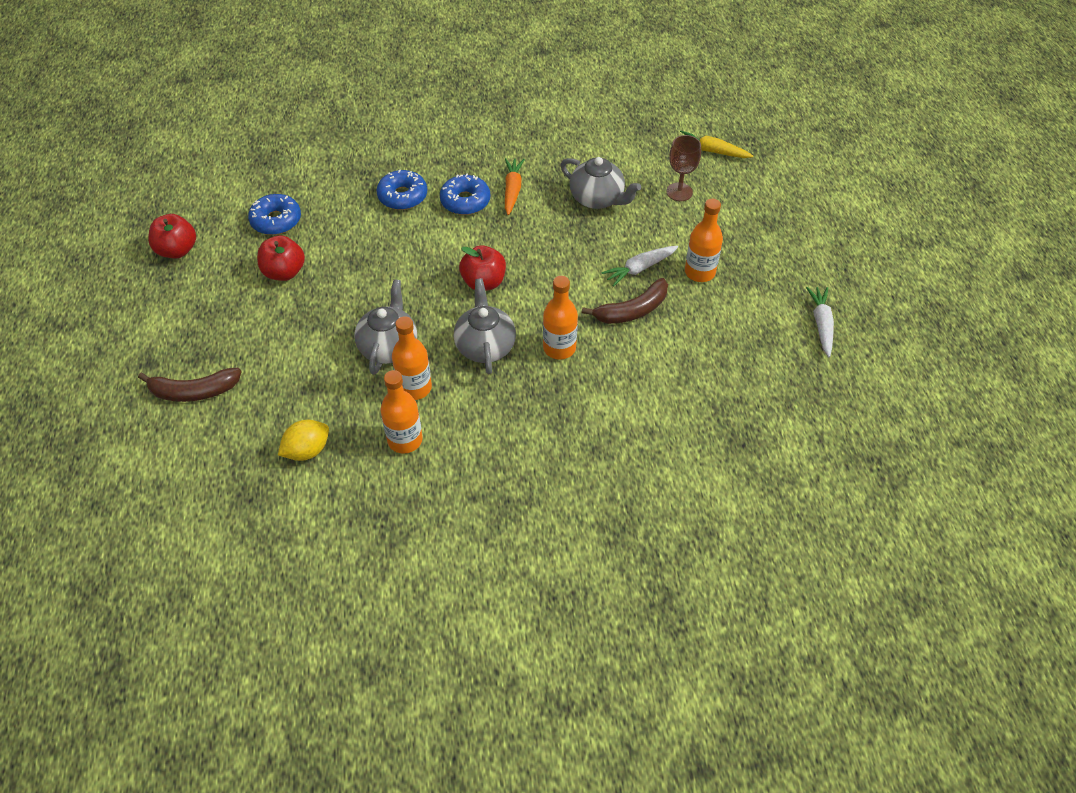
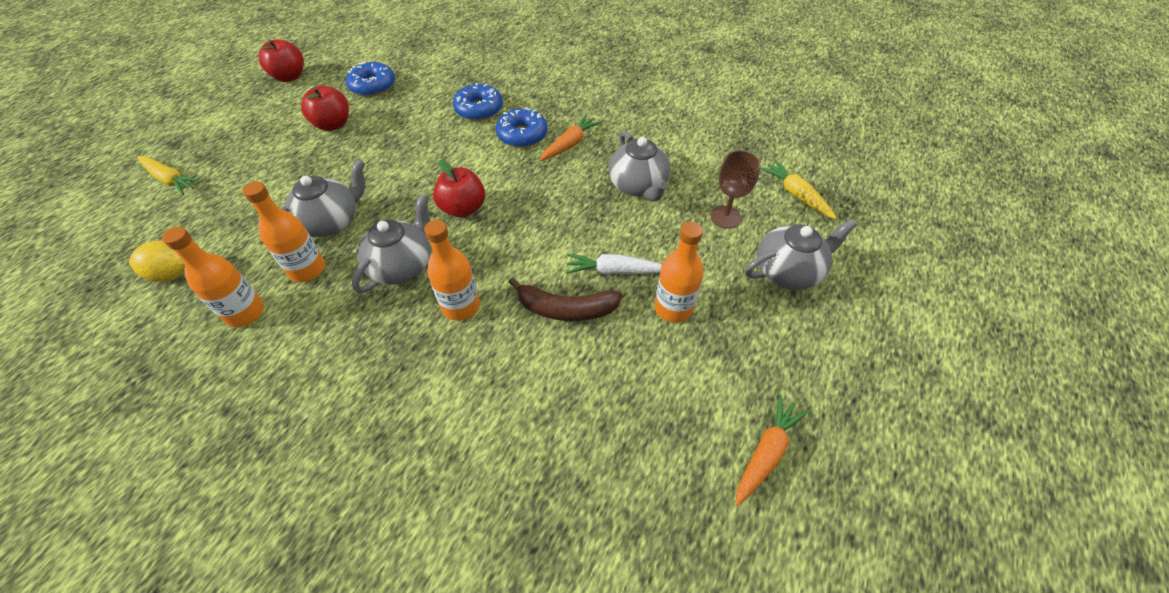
camera: 35 degrees right, 0 degrees up
brown banana [138,368,242,402] -> yellow carrot [137,156,203,195]
white carrot [806,287,834,357] -> orange carrot [735,394,809,506]
none -> grey teapot [745,219,857,290]

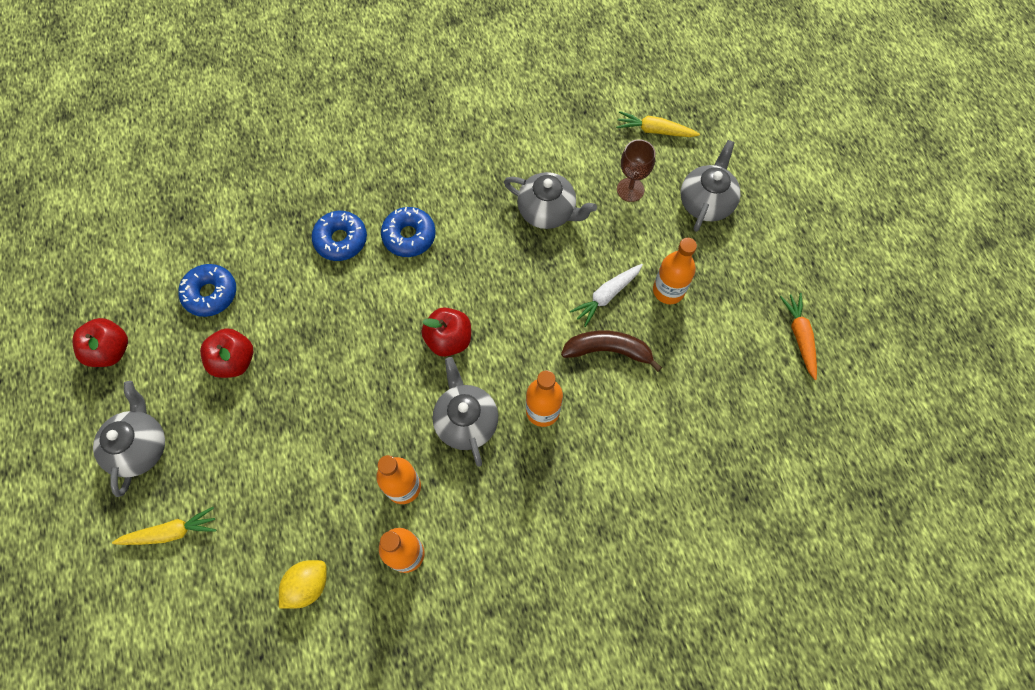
camera: 45 degrees left, 15 degrees up
grey teapot [280,159,365,237] -> grey teapot moved to [93,381,165,497]
brown banana [508,277,622,321] -> brown banana turned 135 degrees counterclockwise [561,330,662,372]
orange carrot [539,114,602,161] -> none

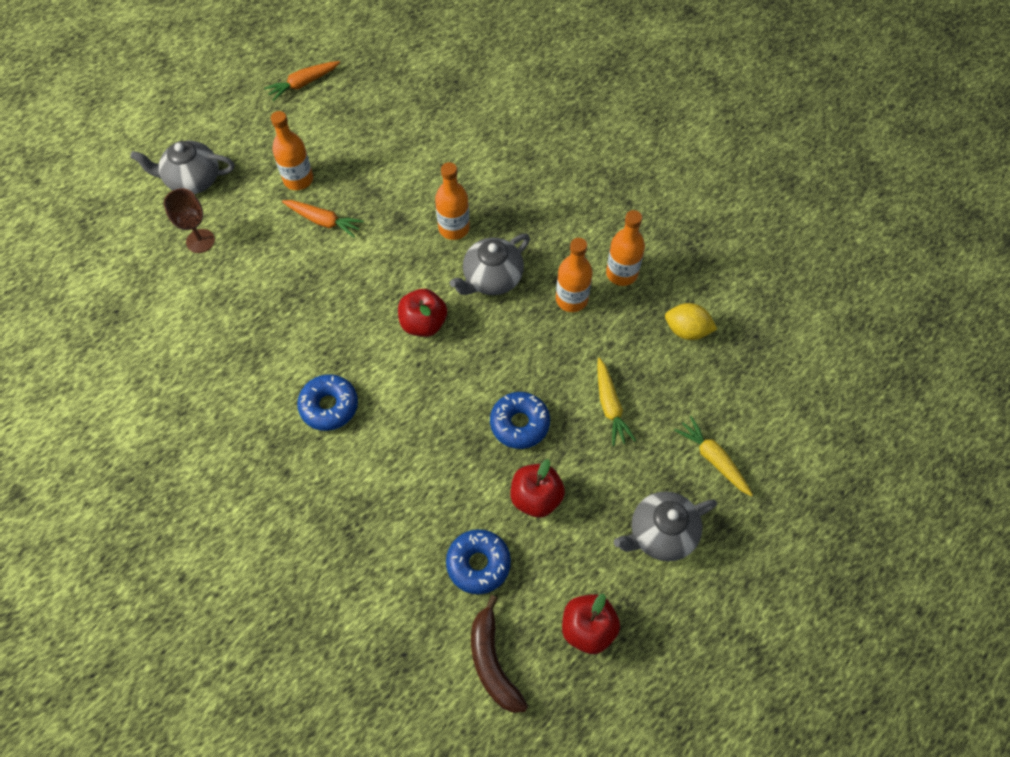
camera: 115 degrees left, 5 degrees down
blue donut [311,211,367,261] -> blue donut moved to [490,392,550,449]
grey teapot [504,172,597,229] -> none
brown banana [561,330,662,372] -> brown banana moved to [471,595,528,713]
white carrot [570,264,643,327] -> orange carrot [282,200,364,237]
yellow carrot [616,111,700,137] -> yellow carrot moved to [597,358,636,446]

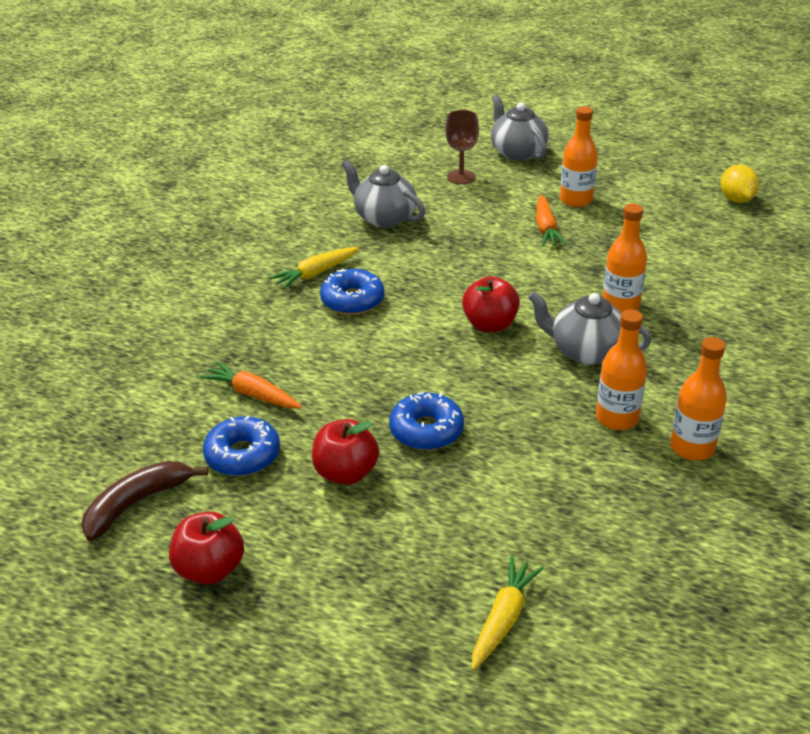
camera: 65 degrees right, 25 degrees down
orange carrot [264,61,340,101] -> orange carrot moved to [200,362,302,408]
yellow carrot [597,358,636,446] -> yellow carrot moved to [269,247,359,290]
grey teapot [614,491,717,561] -> grey teapot moved to [342,160,425,228]
yellow lemon [665,303,717,340] -> yellow lemon moved to [720,165,759,203]

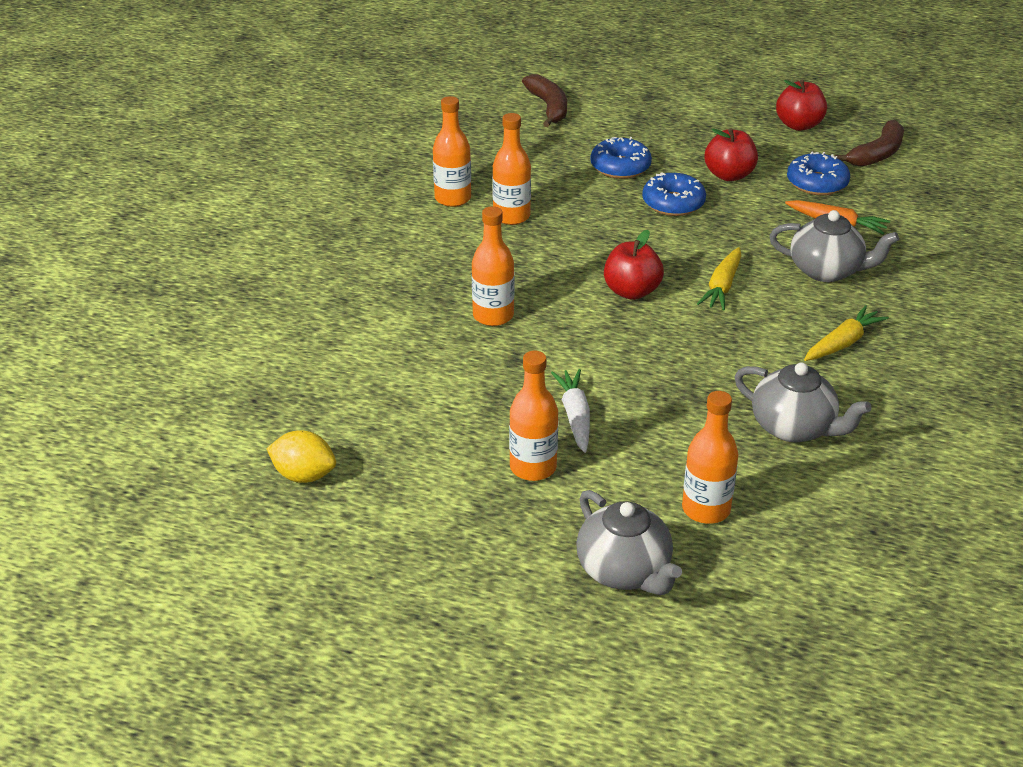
camera: 175 degrees right, 0 degrees up
blue donut [320,268,384,315] -> blue donut moved to [591,137,652,179]
brown goblet [445,110,479,184] -> orange bottle [682,391,739,524]
yellow carrot [472,556,544,670] -> yellow carrot moved to [697,247,742,310]
grey teapot [528,291,651,365] -> grey teapot moved to [769,210,899,282]
orange carrot [536,195,566,246] -> white carrot [551,369,590,453]
yellow lemon [720,165,759,203] -> yellow lemon turned 60 degrees counterclockwise [266,430,336,483]
none -> brown banana [522,74,567,127]

